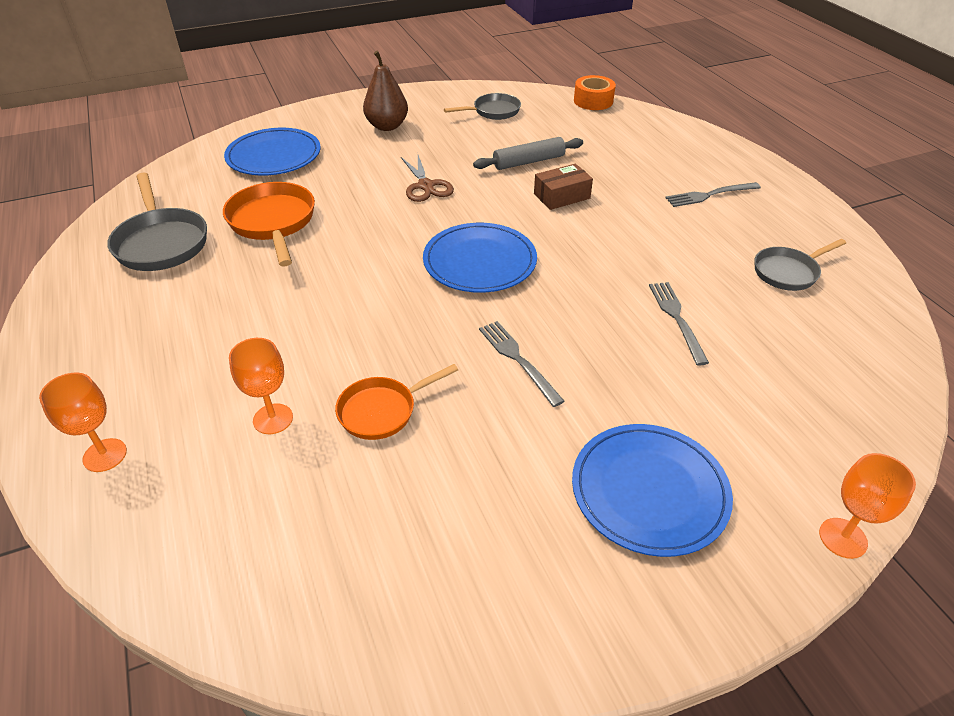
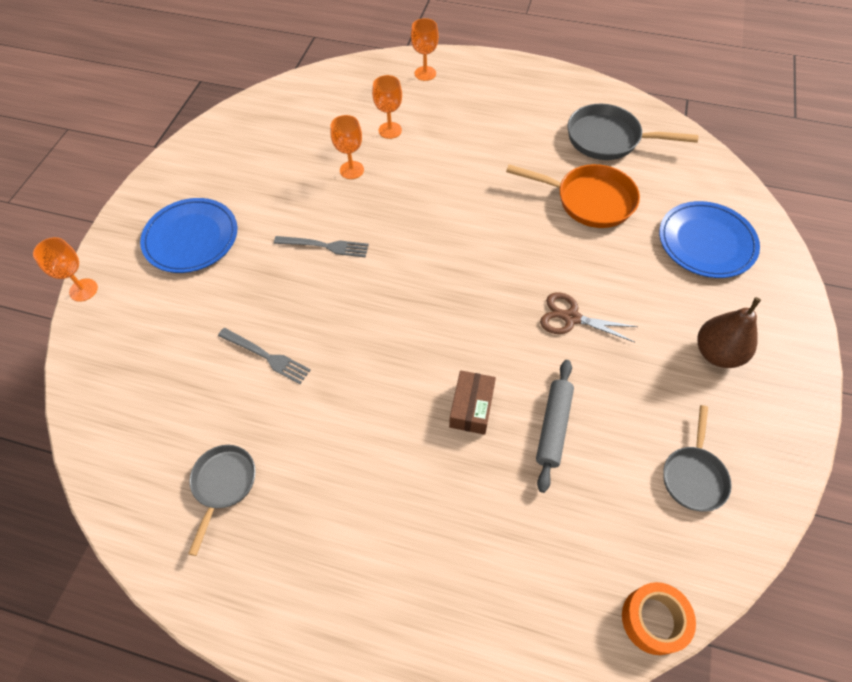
camera: 130 degrees right, 15 degrees up
orange pan [335,364,458,440] -> orange goblet [330,115,364,179]
blue plate [423,223,537,293] -> none
grey fork [665,182,761,207] -> none

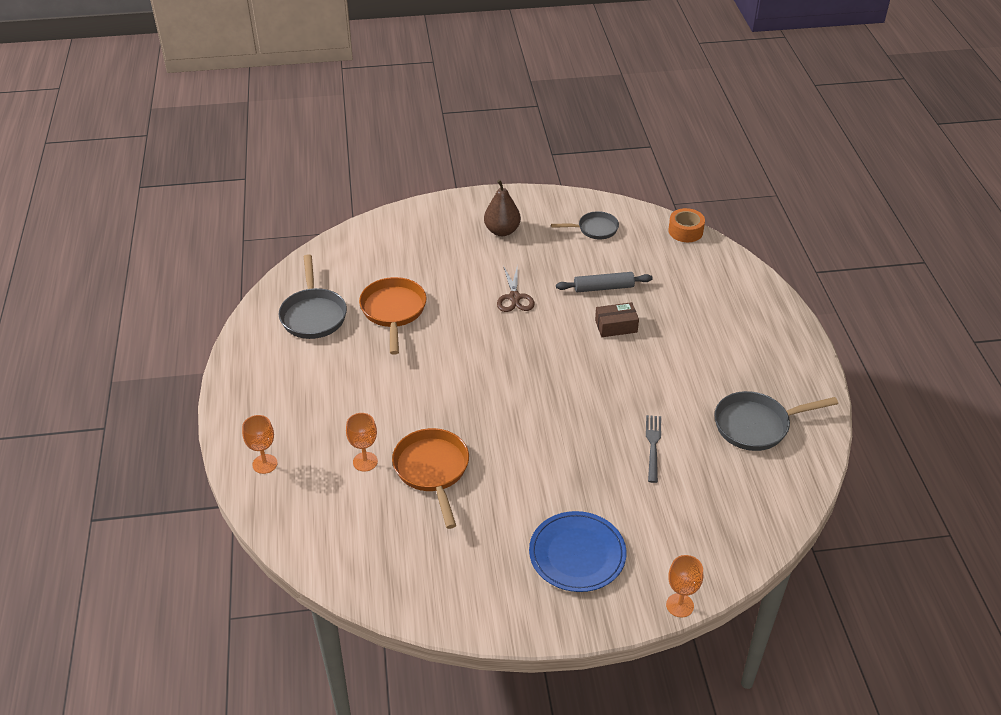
camera: 115 degrees left, 15 degrees down
grey pan [188,445,256,556] -> grey pan [714,391,838,451], size x1.55
grey fork [274,236,369,257] -> none
orange goblet [330,115,364,179] -> orange pan [392,428,469,529]
blue plate [659,201,760,278] -> none

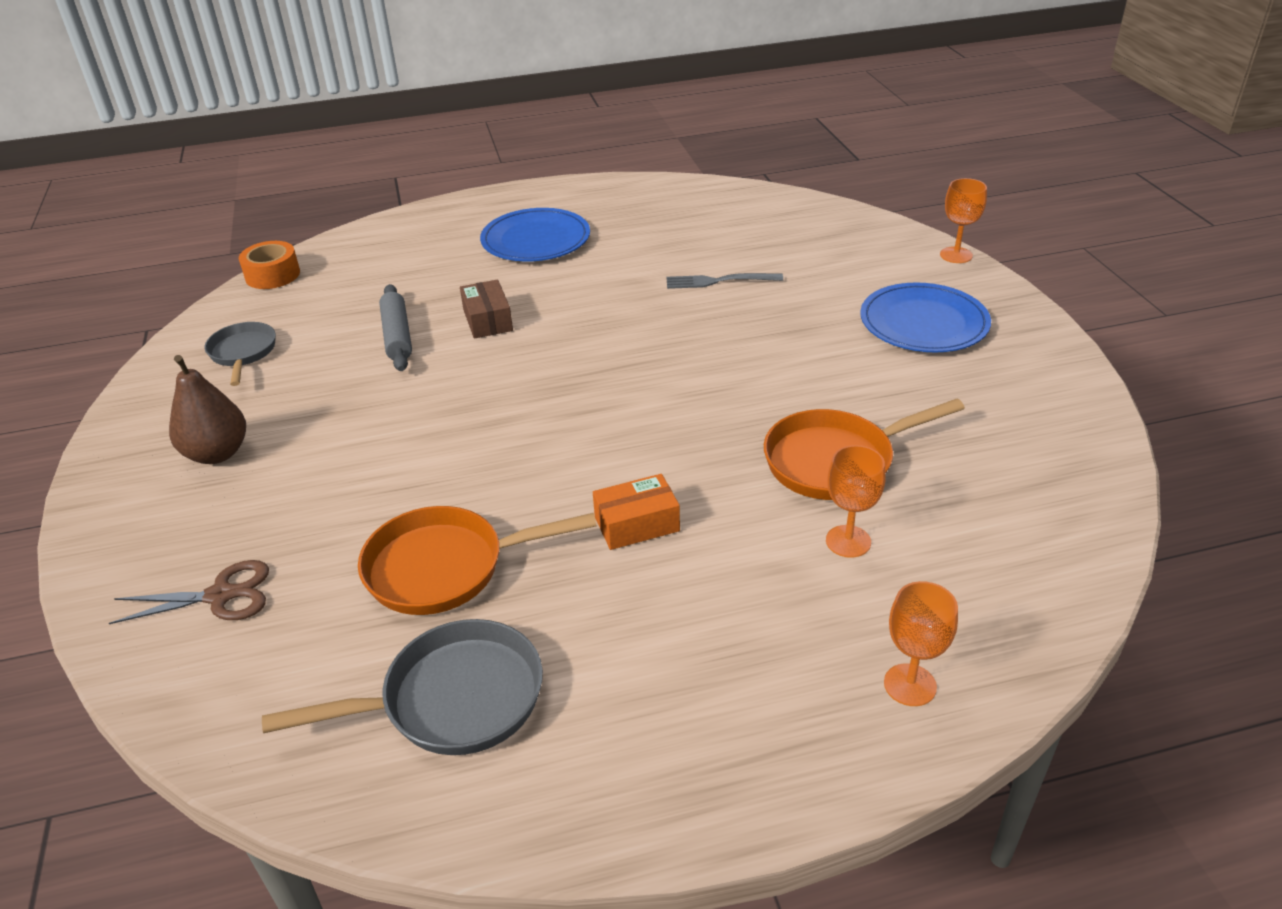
camera: 95 degrees left, 5 degrees down
brown scissors [497,265,535,312] -> brown scissors moved to [109,560,269,624]
grey pan [714,391,838,451] -> none
none -> blue plate [480,208,590,262]
none -> orange box [593,474,680,550]

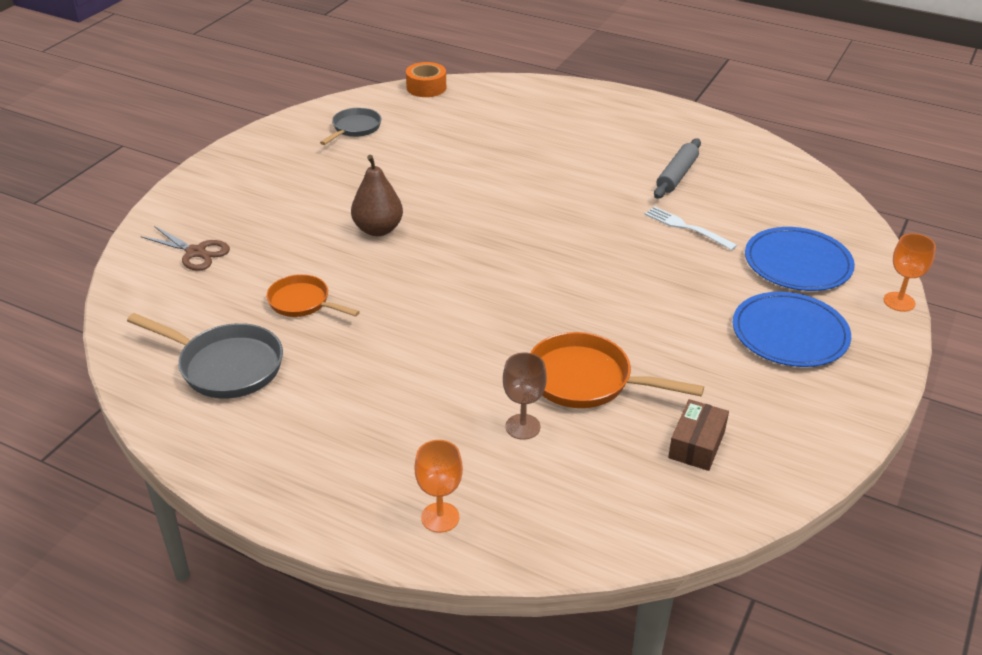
camera: 40 degrees right, 0 degrees up
brown pear [169,355,246,464] -> brown pear moved to [351,155,403,236]
orange pan [358,506,597,615] -> orange pan [266,274,360,317], size x0.65
grey rolling pin [379,284,412,371] -> grey rolling pin moved to [654,138,701,199]
brown box [460,279,513,339] -> brown box moved to [668,399,729,471]
blue plate [480,208,590,262] -> blue plate moved to [745,227,855,291]
orange box [593,474,680,550] -> none
grey fork [667,273,783,289] -> white fork [644,206,737,250]
orange goblet [826,445,885,558] -> brown goblet [503,353,547,440]

